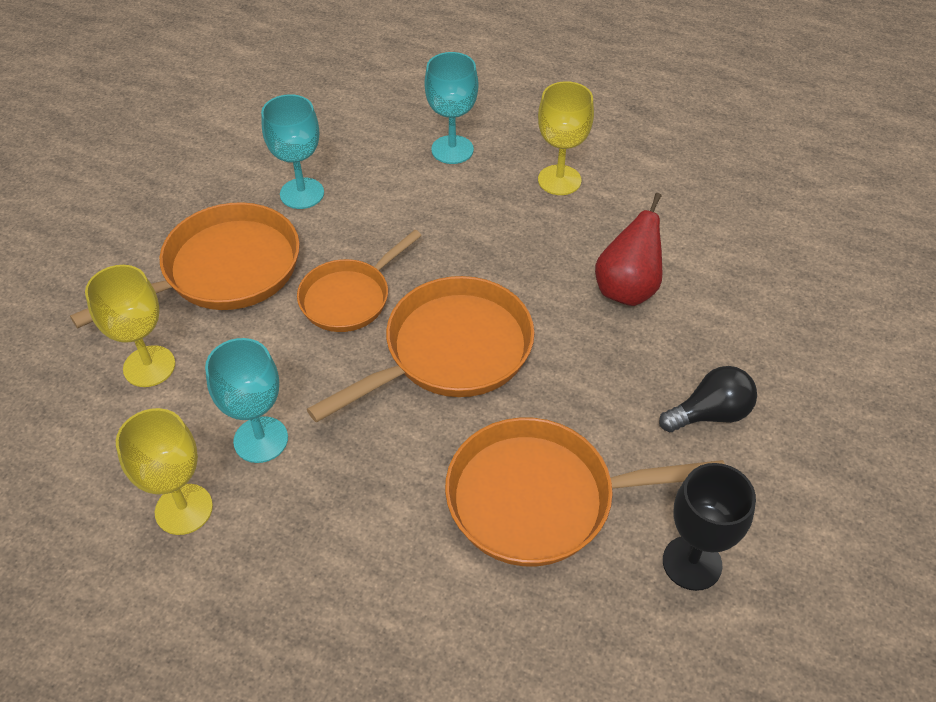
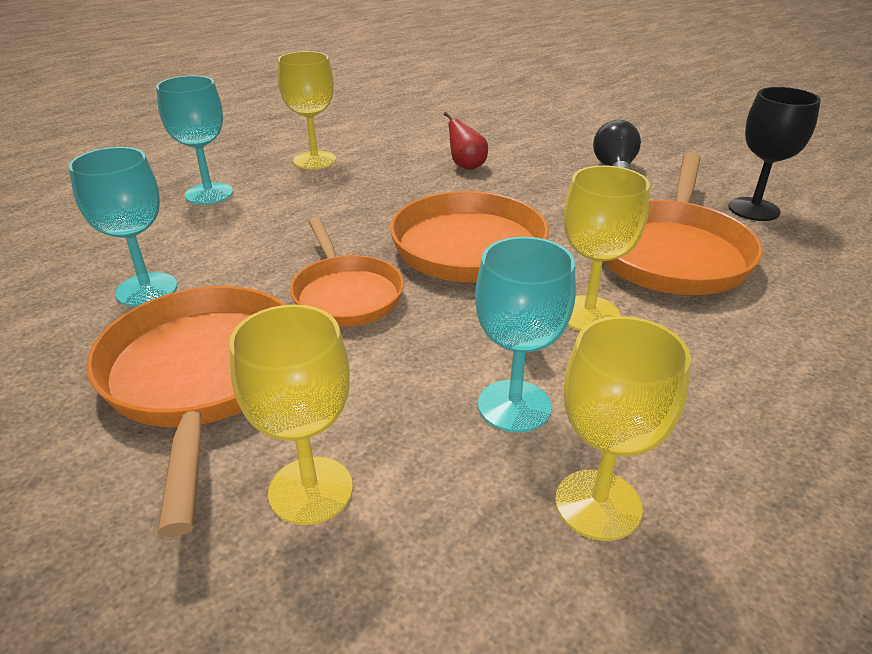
camera: 65 degrees left, 15 degrees down
red pear [595,193,662,306] -> red pear [444,112,488,170], size x0.63
none -> yellow goblet [564,166,650,331]

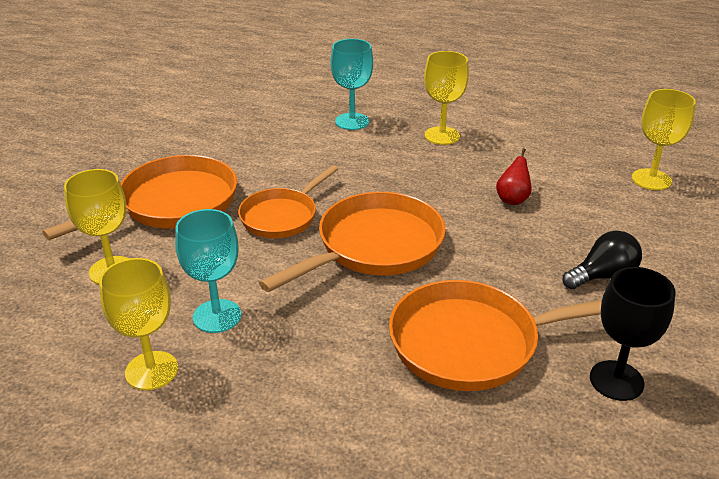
camera: 60 degrees right, 0 degrees up
turquoise goblet [69,147,177,307] -> none
yellow goblet [564,166,650,331] -> yellow goblet moved to [632,89,696,190]

